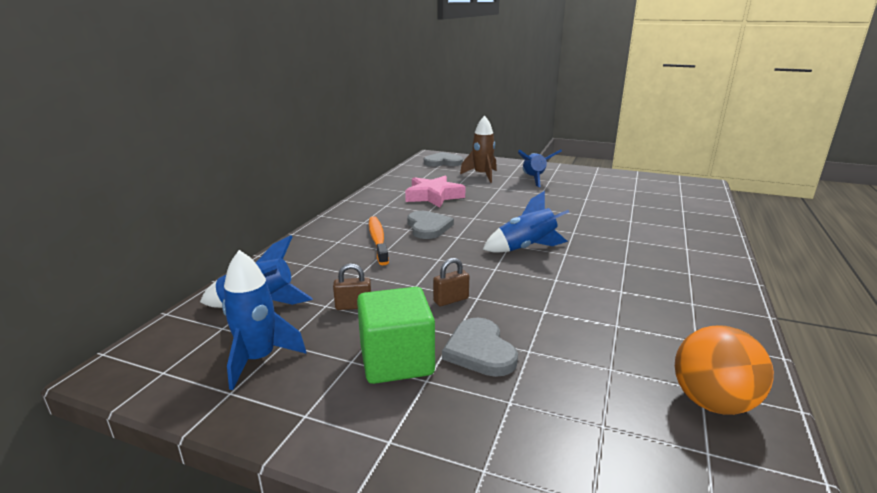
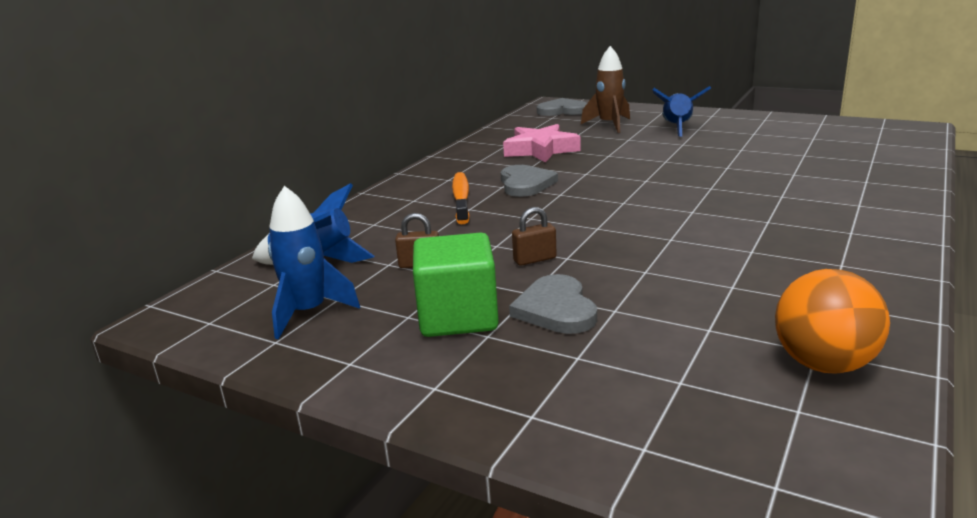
camera: 10 degrees right, 0 degrees up
blue rocket [482,191,569,253] -> none

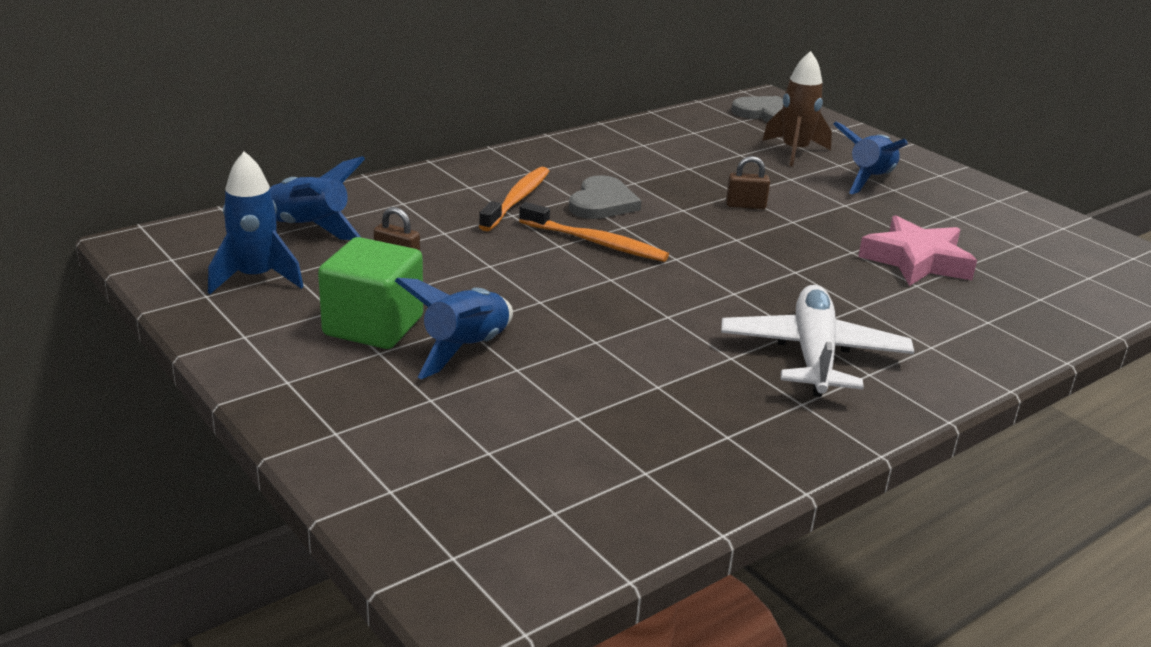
camera: 20 degrees right, 5 degrees up
pink star [503,124,581,162] -> pink star moved to [858,215,977,286]
grey heart [509,274,597,334] -> blue rocket [395,278,513,379]
brown padlock [512,207,557,266] -> brown padlock moved to [726,156,770,209]
orange ball [775,269,890,374] -> none
none -> orange toothbrush [519,202,669,262]
none -> white plane [721,285,914,397]

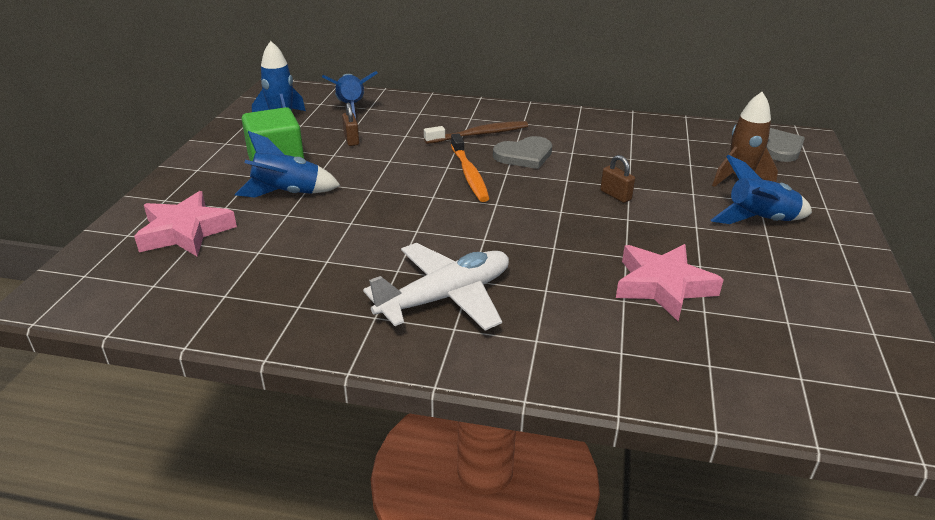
camera: 50 degrees right, 5 degrees up
orange toothbrush [479,167,549,231] -> brown toothbrush [424,121,528,144]
none -> pink star [134,191,237,256]

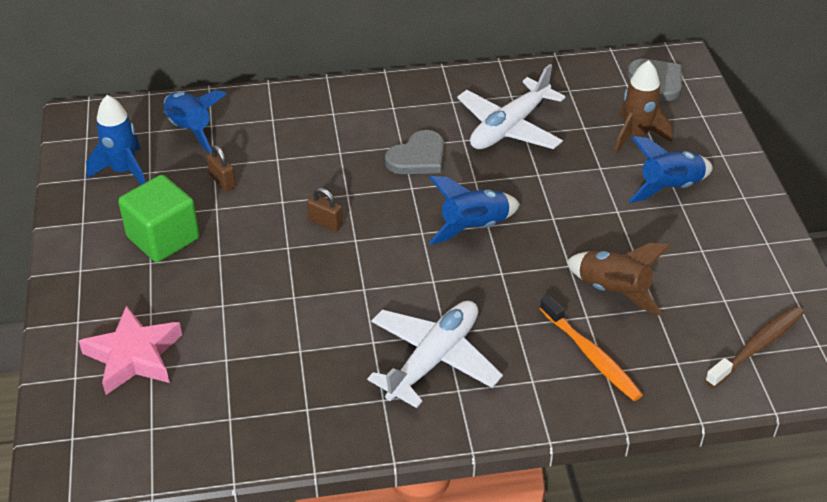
camera: 20 degrees left, 10 degrees up
blue rocket [235,131,341,197] -> blue rocket moved to [429,176,520,245]
brown toothbrush [424,121,528,144] -> brown toothbrush moved to [705,306,804,388]
orange toothbrush [451,133,490,202] -> orange toothbrush moved to [540,295,643,401]
brown padlock [600,155,635,203] -> brown padlock moved to [307,188,343,232]
pink star [616,244,724,321] -> brown rocket [566,243,671,316]
none -> white plane [457,64,565,149]

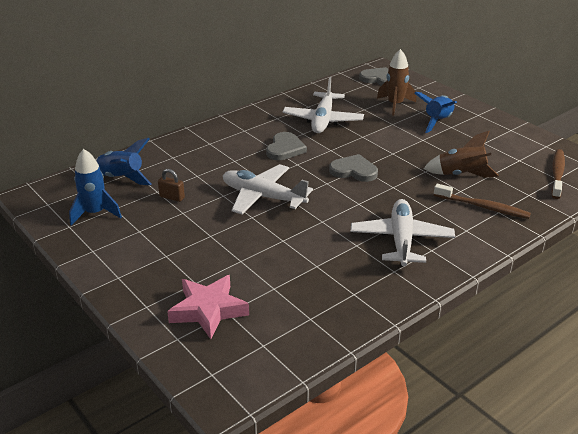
camera: 30 degrees left, 10 degrees down
green cube [118,175,199,262] -> none
brown padlock [307,188,343,232] -> white plane [223,164,313,214]
blue rocket [429,176,520,245] -> grey heart [329,154,378,182]
orange toothbrush [540,295,643,401] -> brown toothbrush [434,184,531,219]

